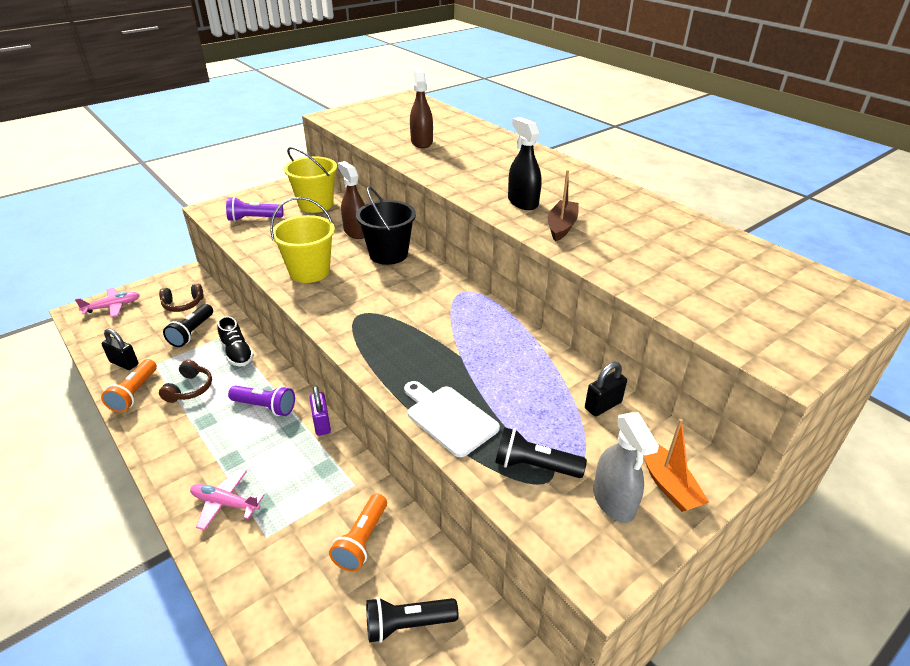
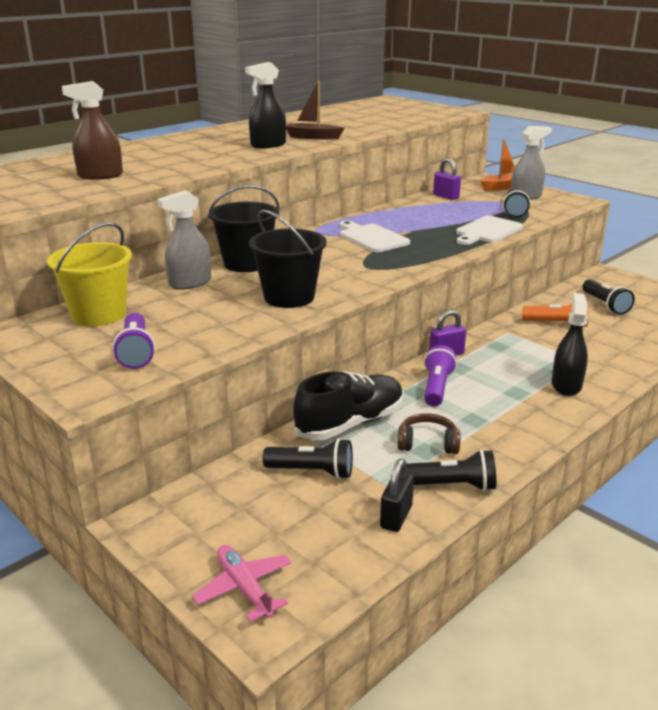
camera: 95 degrees left, 10 degrees down
orange flashlight [101,359,157,413] -> black flashlight [406,449,496,491]
brown headphones [159,284,204,312] -> none
pink plane [190,469,264,530] -> black spray bottle [551,293,588,396]
black shoe [218,316,254,366] -> black shoe [293,371,403,440], size x1.57
yellow bucket [270,197,335,283] -> black bucket [249,209,326,308]
brown spray bottle [338,161,365,239] -> grey spray bottle [157,190,211,290]
black padlock [585,362,627,416] -> purple padlock [433,158,461,200]
none -> white cutting board [340,220,410,252]

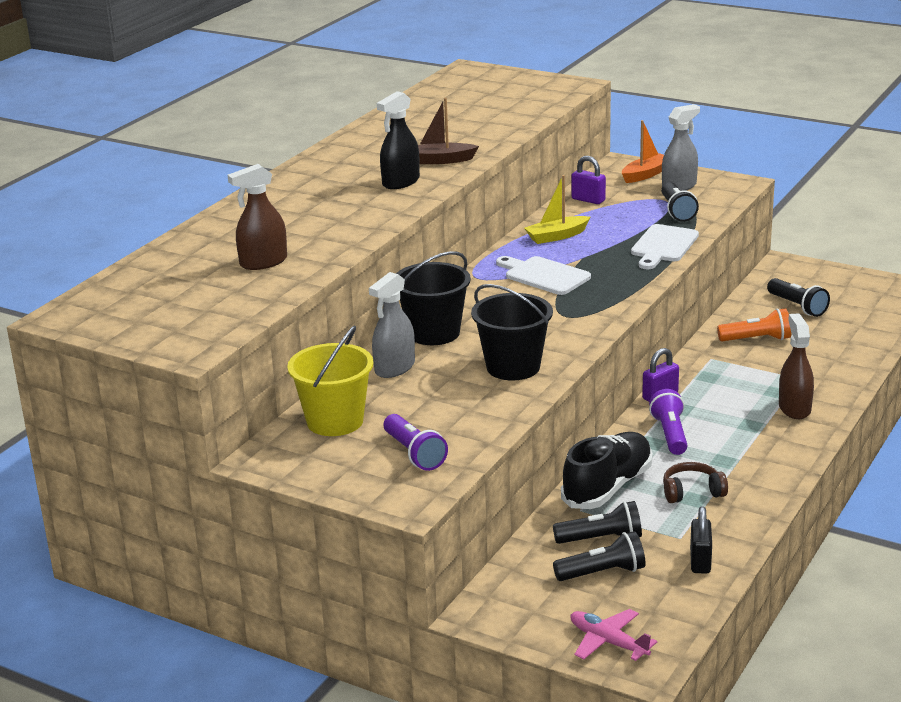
camera: 15 degrees left, 0 degrees up
black flashlight [406,449,496,491] -> black flashlight moved to [553,531,646,581]
black spray bottle [551,293,588,396] -> brown spray bottle [779,313,814,419]
none -> yellow boat [524,175,590,244]

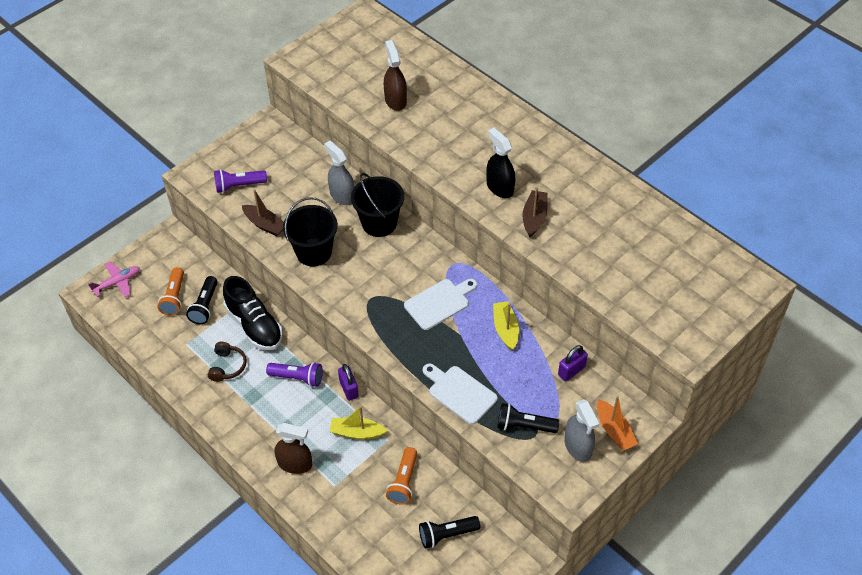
camera: 105 degrees right, 25 degrees up
yellow bucket [287,325,373,436] -> none
black flashlight [553,531,646,581] -> orange flashlight [157,267,184,316]
black padlock [690,506,712,574] -> none
none -> brown boat [242,189,284,236]
none -> yellow boat [330,406,388,439]

